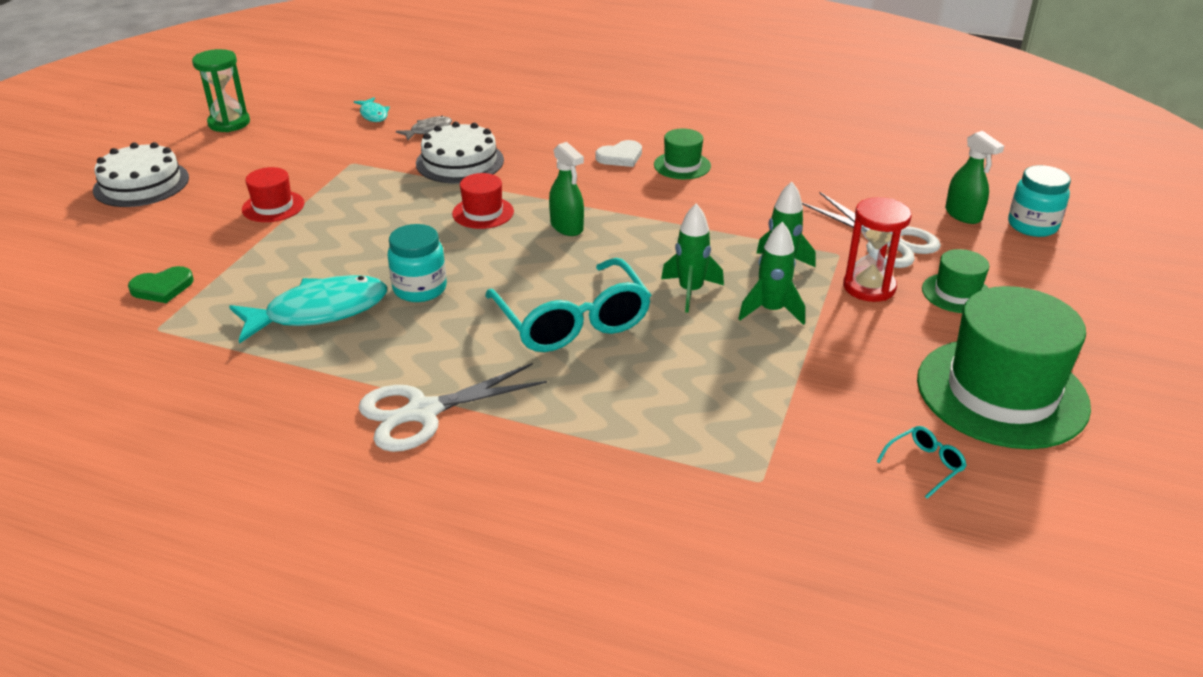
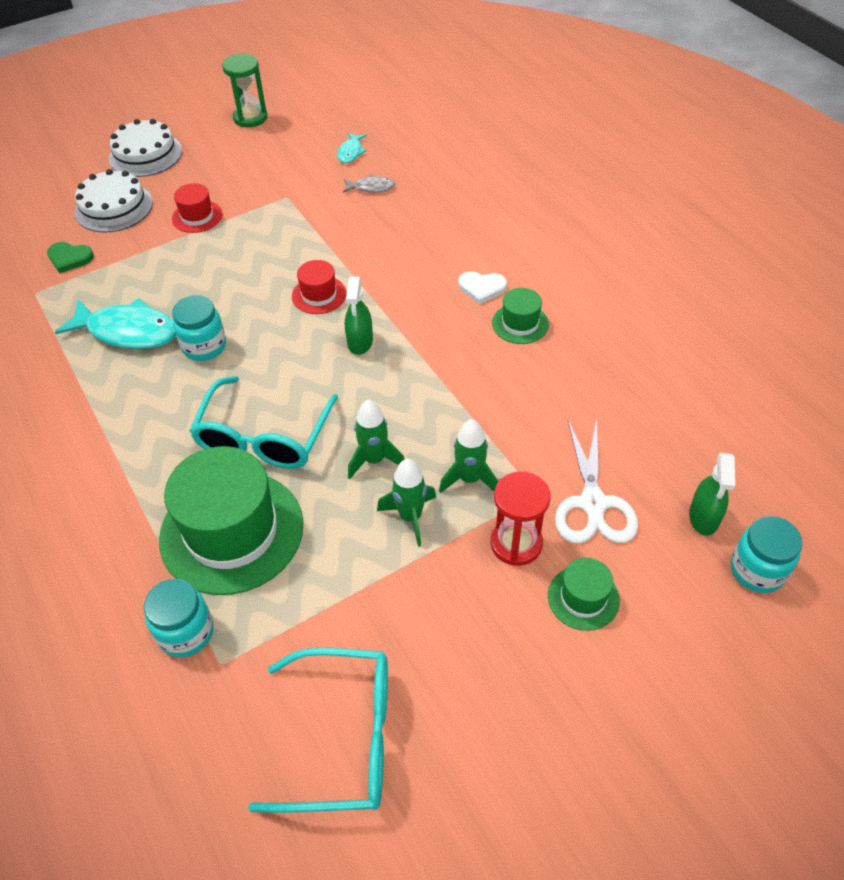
camera: 40 degrees right, 15 degrees up
white scissors [359,363,547,452] -> none
white cake [416,121,504,183] -> white cake moved to [75,169,153,232]
turquoise glasses [876,426,967,499] -> turquoise glasses [248,647,388,813], size x2.44
green hat [917,286,1091,449] -> green hat moved to [159,446,303,595]
none -> turquoise jar [144,579,214,657]

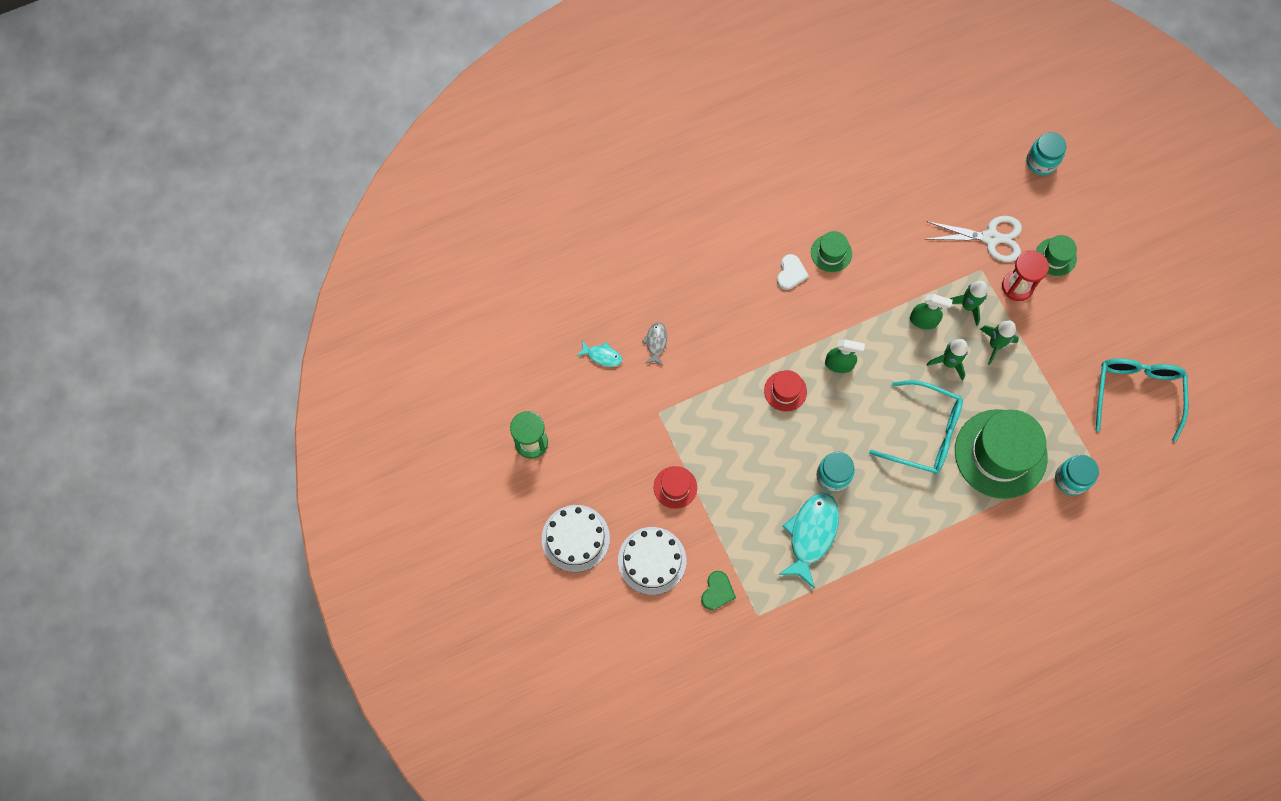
camera: 85 degrees left, 20 degrees up
green spray bottle [689,453,735,536] -> green spray bottle moved to [910,294,953,330]

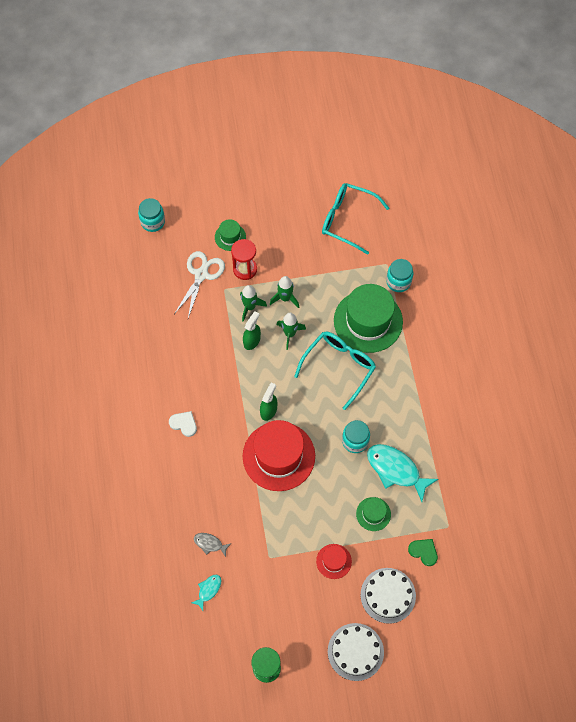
camera: 75 degrees left, 5 degrees down
red hat [764,370,807,412] -> red hat [243,420,315,491], size x2.13
green hat [811,231,852,272] -> green hat moved to [356,497,391,531]

